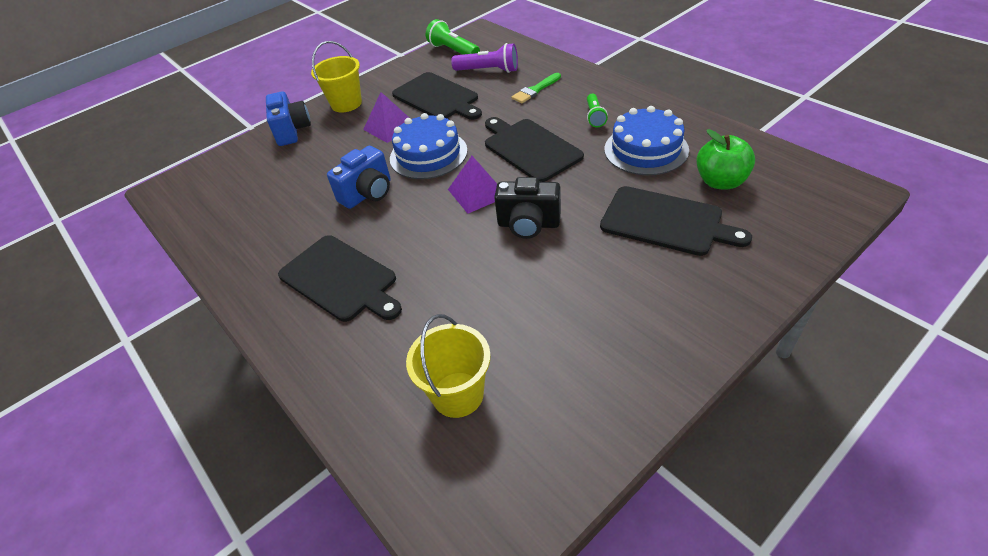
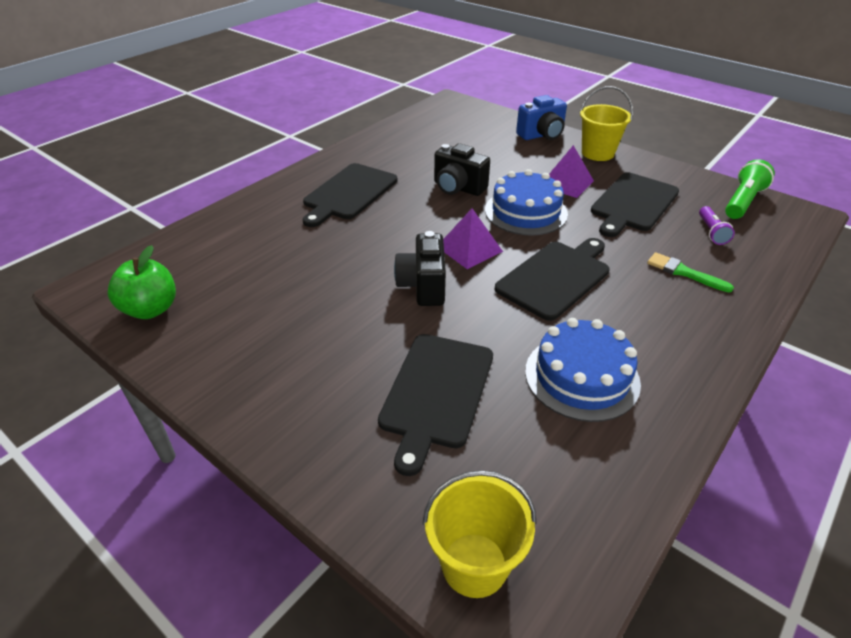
camera: 75 degrees right, 5 degrees down
blue camera [327,146,391,209] -> black camera [434,143,490,196]
yellow bucket [406,314,491,418] -> yellow bucket moved to [422,470,537,598]
purple flashlight [451,43,518,73] -> purple flashlight [699,206,735,245], size x0.64
green flashlight [587,93,608,127] -> none
green apple [696,129,755,190] -> green apple moved to [108,245,176,319]

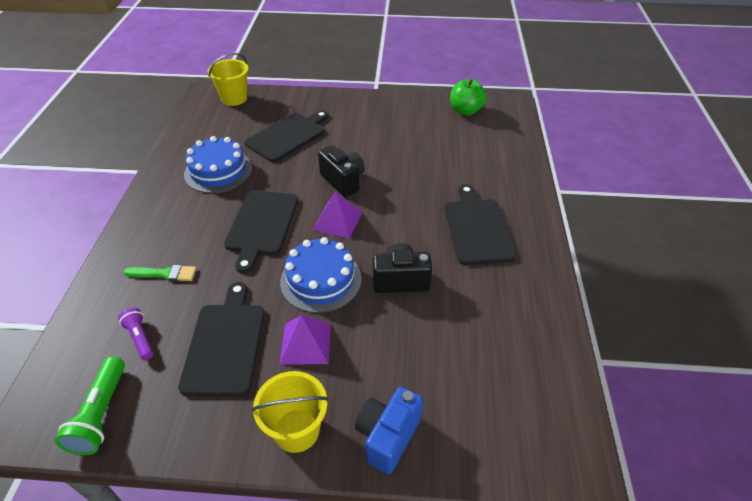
camera: 145 degrees right, 5 degrees up
black cutting board [378,334,493,476] -> black cutting board turned 60 degrees clockwise [244,110,329,162]

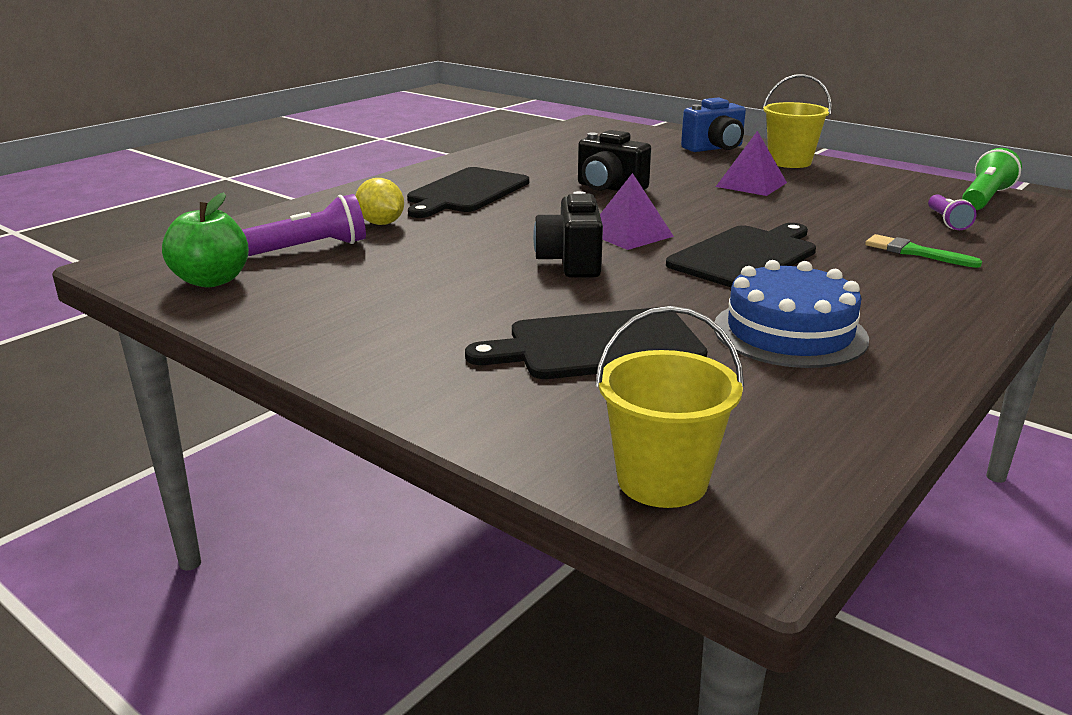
camera: 145 degrees left, 20 degrees down
black cutting board [178,282,265,397] -> none
blue cake [280,237,362,313] -> none
none -> purple flashlight [242,194,366,256]
none -> yellow lemon [356,178,404,225]

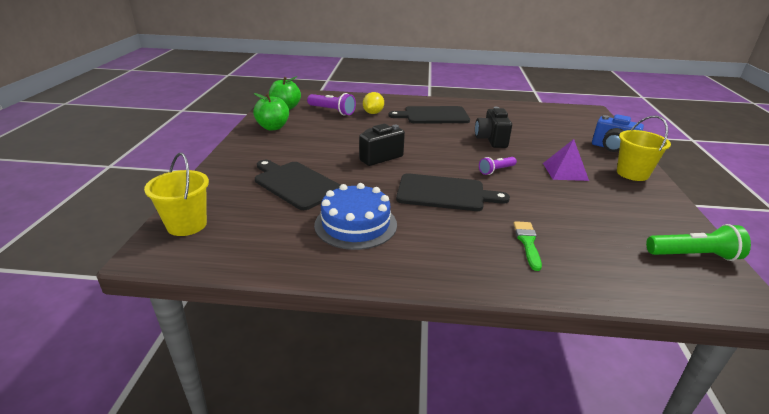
camera: 55 degrees right, 5 degrees up
purple pyramid [600,173,674,250] -> none
purple flashlight [928,194,977,230] -> purple flashlight moved to [479,157,517,175]
none -> green apple [253,93,289,130]

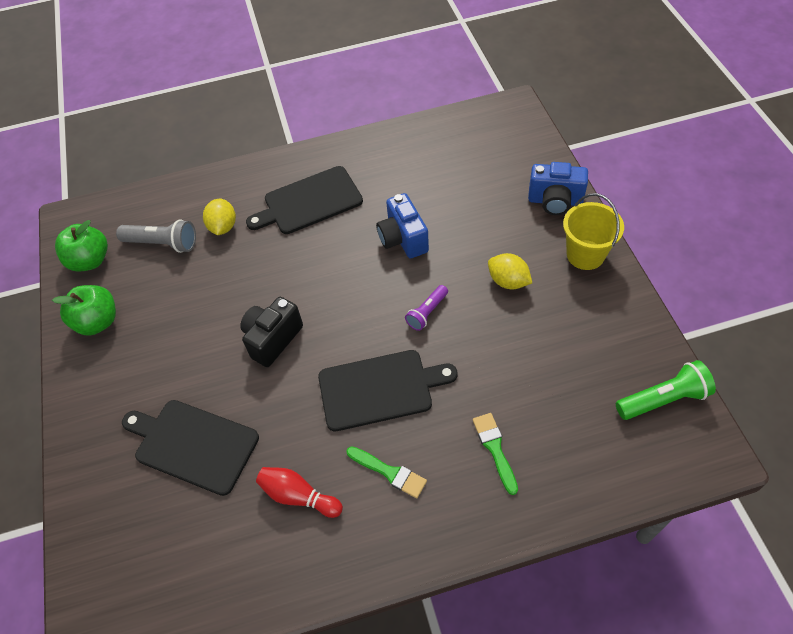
camera: 15 degrees left, 25 degrees up
yellow bucket [144,153,209,236] -> none
purple flashlight [307,93,356,115] -> grey flashlight [116,219,196,253]
blue cake [314,183,397,250] -> red bowling pin [256,467,343,518]
black camera [475,107,512,148] -> blue camera [376,193,429,259]
purple pyramid [543,139,589,181] -> yellow lemon [488,253,532,289]
none -> green brush [346,446,427,498]

